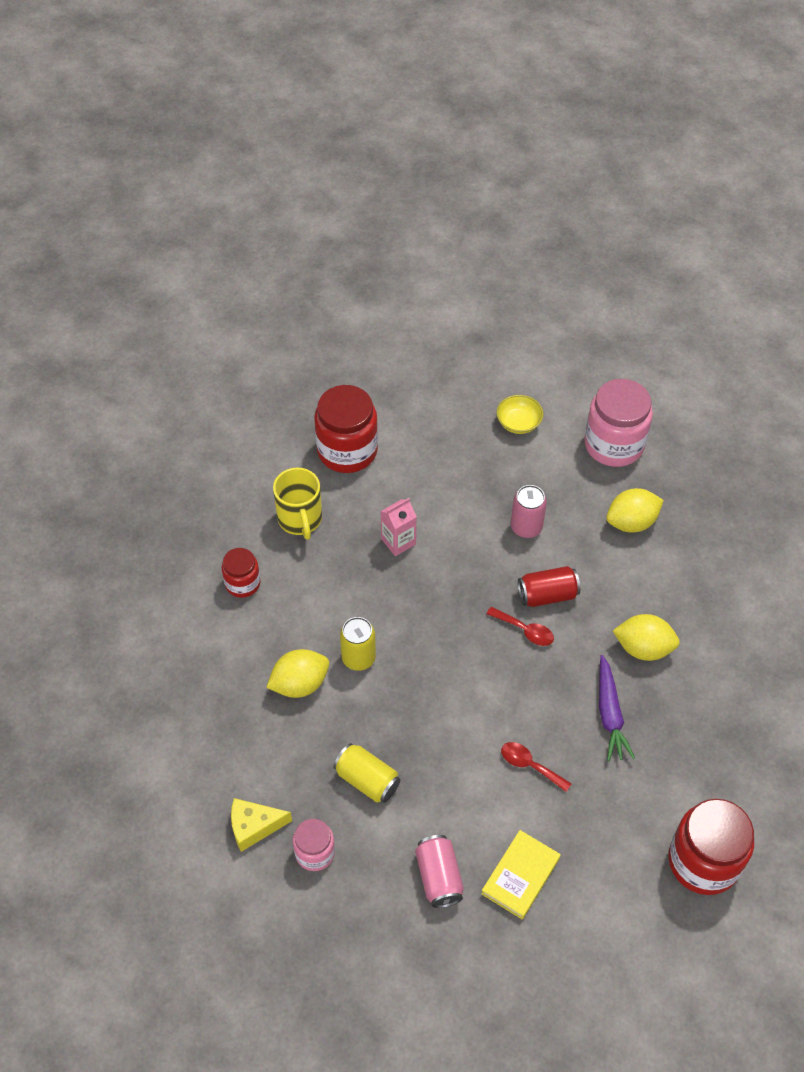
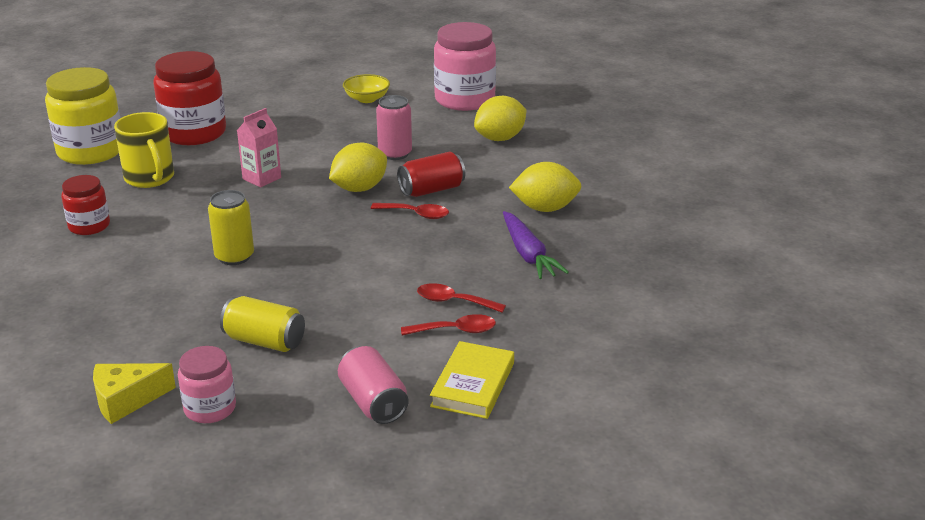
camera: 15 degrees left, 25 degrees down
yellow lemon [266,649,329,698] -> yellow lemon moved to [329,143,387,192]
red jar [668,799,754,895] -> none
none -> yellow jar [45,67,120,165]
none -> red spoon [401,314,496,335]

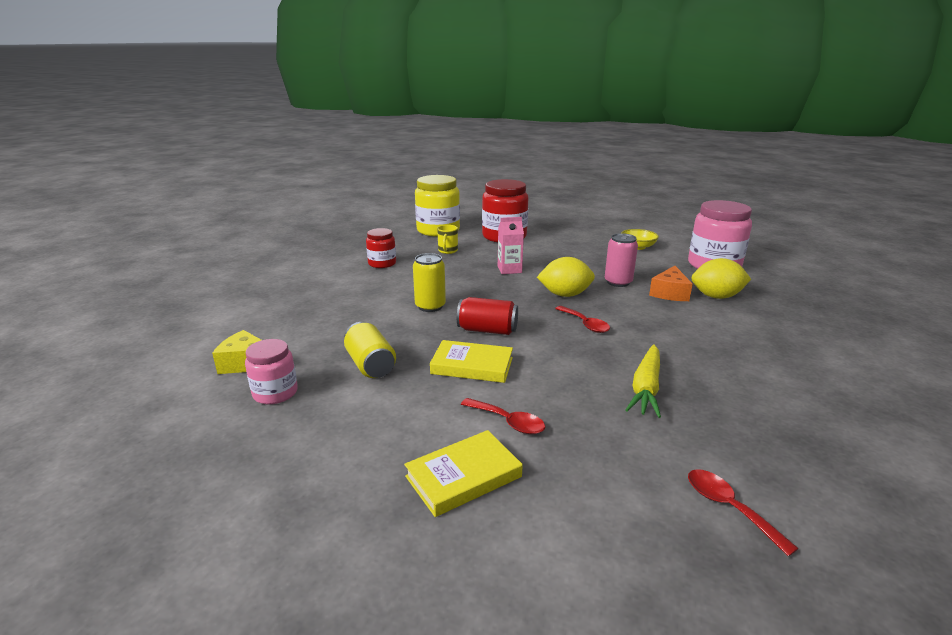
camera: 40 degrees right, 5 degrees down
yellow mug [114,112,174,188] -> yellow mug [437,225,458,254], size x0.58
pink can [338,346,409,424] -> none
red can [397,152,465,197] -> red can moved to [457,297,518,335]
red spoon [417,283,506,313] -> red spoon moved to [688,469,799,557]
purple carrot [503,211,569,279] -> yellow carrot [626,344,661,418]
yellow lemon [509,162,582,212] -> none
none -> yellow book [430,340,513,383]
none -> orange cheese [649,266,693,301]

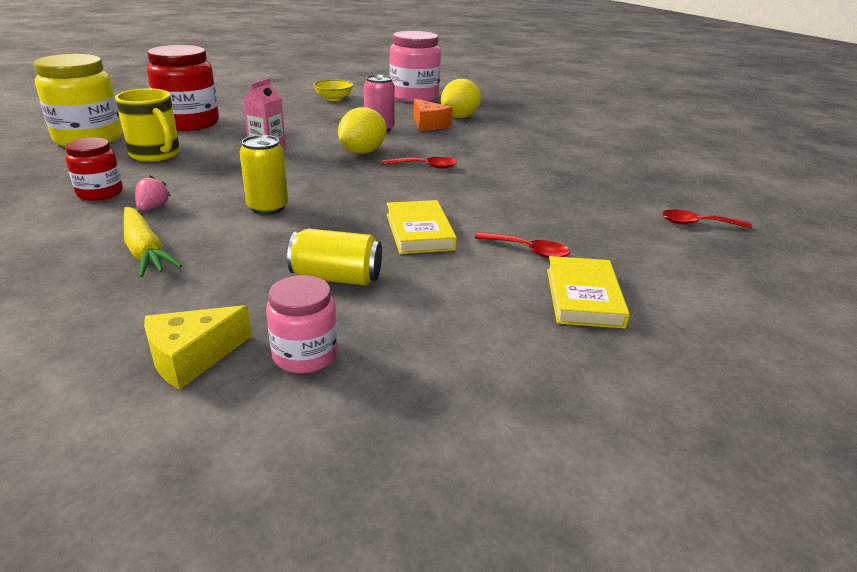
camera: 55 degrees left, 5 degrees up
yellow book [430,340,513,383] -> yellow book turned 60 degrees counterclockwise [387,200,457,254]
yellow mug [437,225,458,254] -> yellow mug [115,88,180,162], size x1.73
red can [457,297,518,335] -> none
red spoon [461,398,545,434] -> red spoon turned 45 degrees clockwise [475,232,570,258]
yellow carrot [626,344,661,418] -> yellow carrot moved to [124,207,182,277]
none -> pink strawberry [135,175,171,210]

